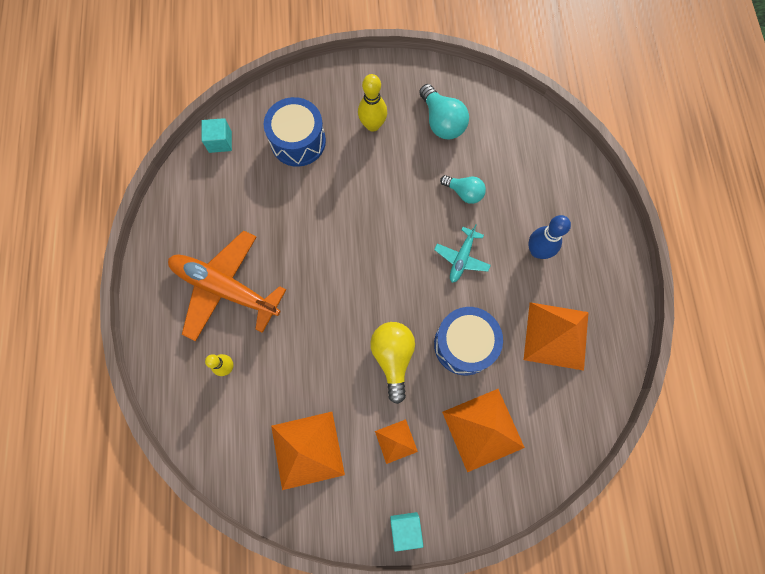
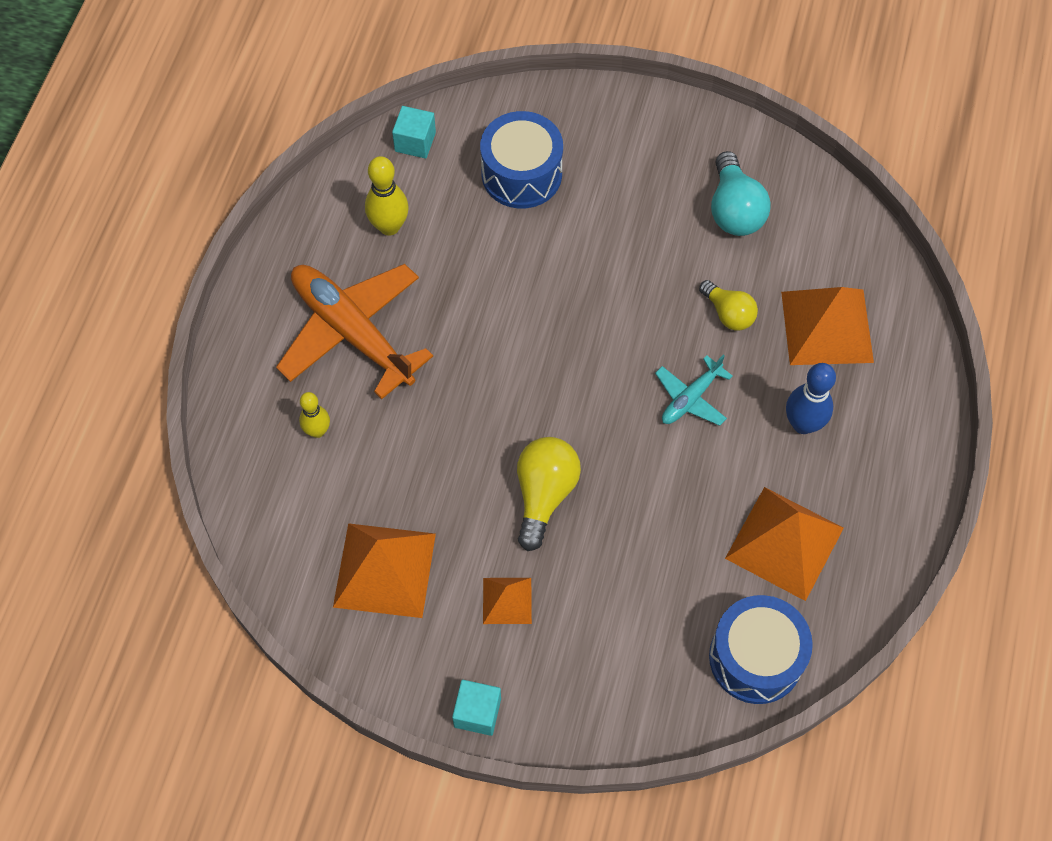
camera: 20 degrees right, 10 degrees down
yellow bowling pin [358,74,387,132] -> yellow bowling pin moved to [365,156,409,236]
blue drum [434,307,503,375] -> blue drum moved to [709,595,813,704]
turquoise light bulb [440,175,486,204] -> yellow light bulb [699,280,758,331]
orange pyramid [442,389,525,472] -> orange pyramid moved to [781,287,874,365]

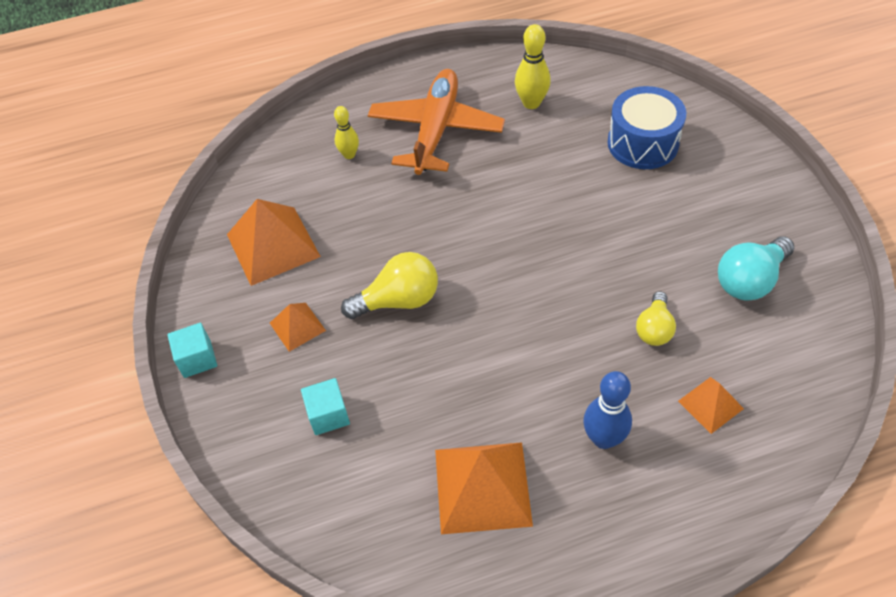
camera: 60 degrees right, 10 degrees down
turquoise cube [392,106,436,159] -> turquoise cube moved to [301,378,350,435]
turquoise plane [655,355,732,426] -> none
blue drum [709,595,813,704] -> none
orange pyramid [781,287,874,365] -> orange pyramid [678,377,744,434], size x0.53

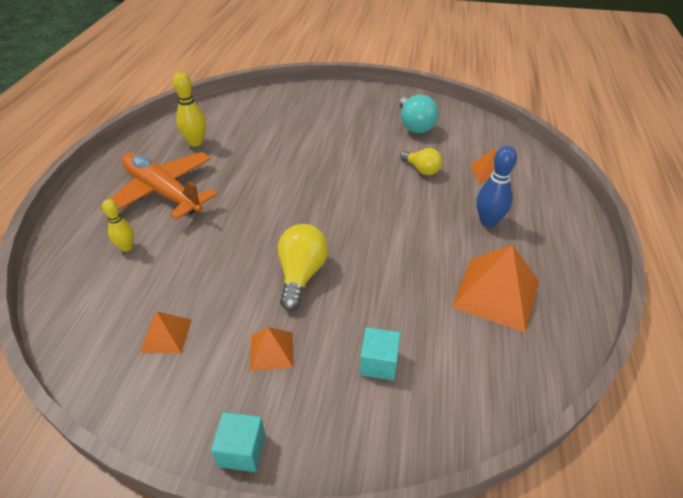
camera: 65 degrees left, 10 degrees down
orange pyramid [227,199,321,286] -> orange pyramid [140,311,192,354], size x0.53
blue drum [607,86,686,169] -> none

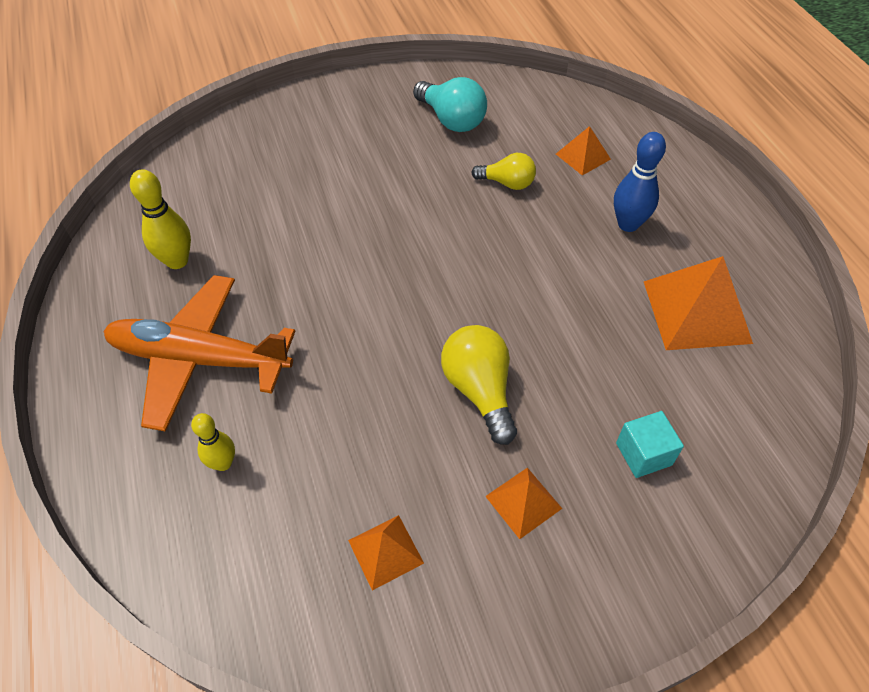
camera: 30 degrees left, 10 degrees up
turquoise cube [211,412,265,472] -> none

